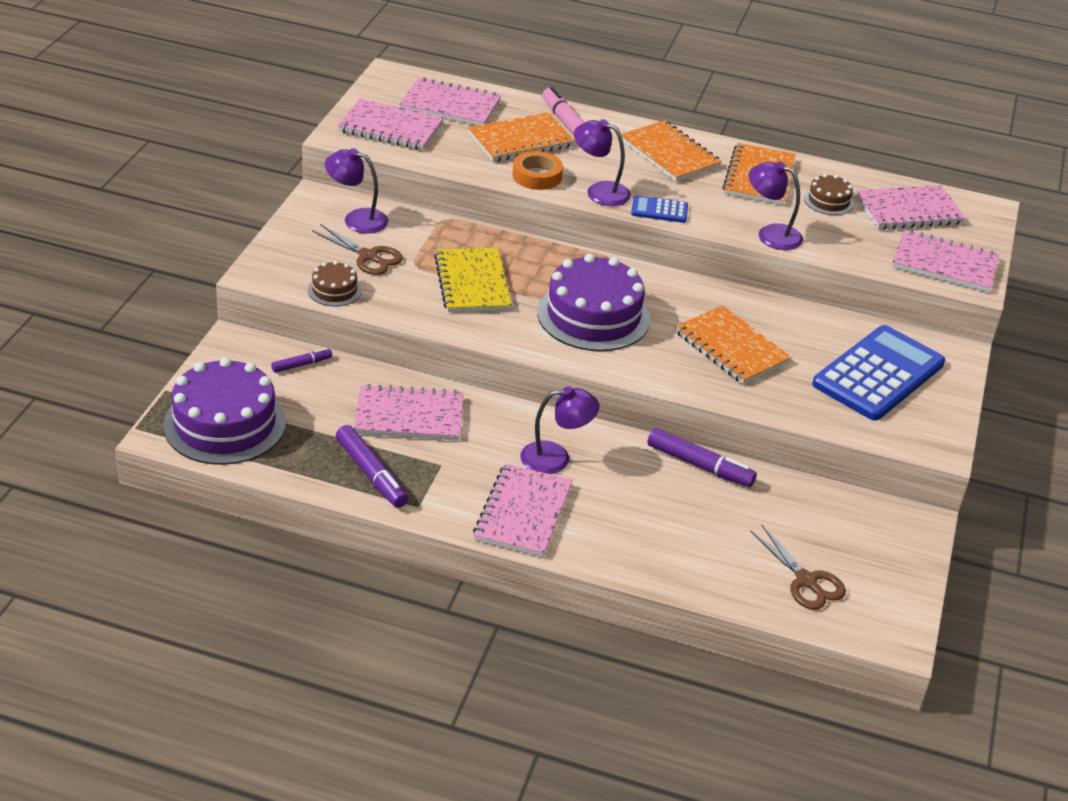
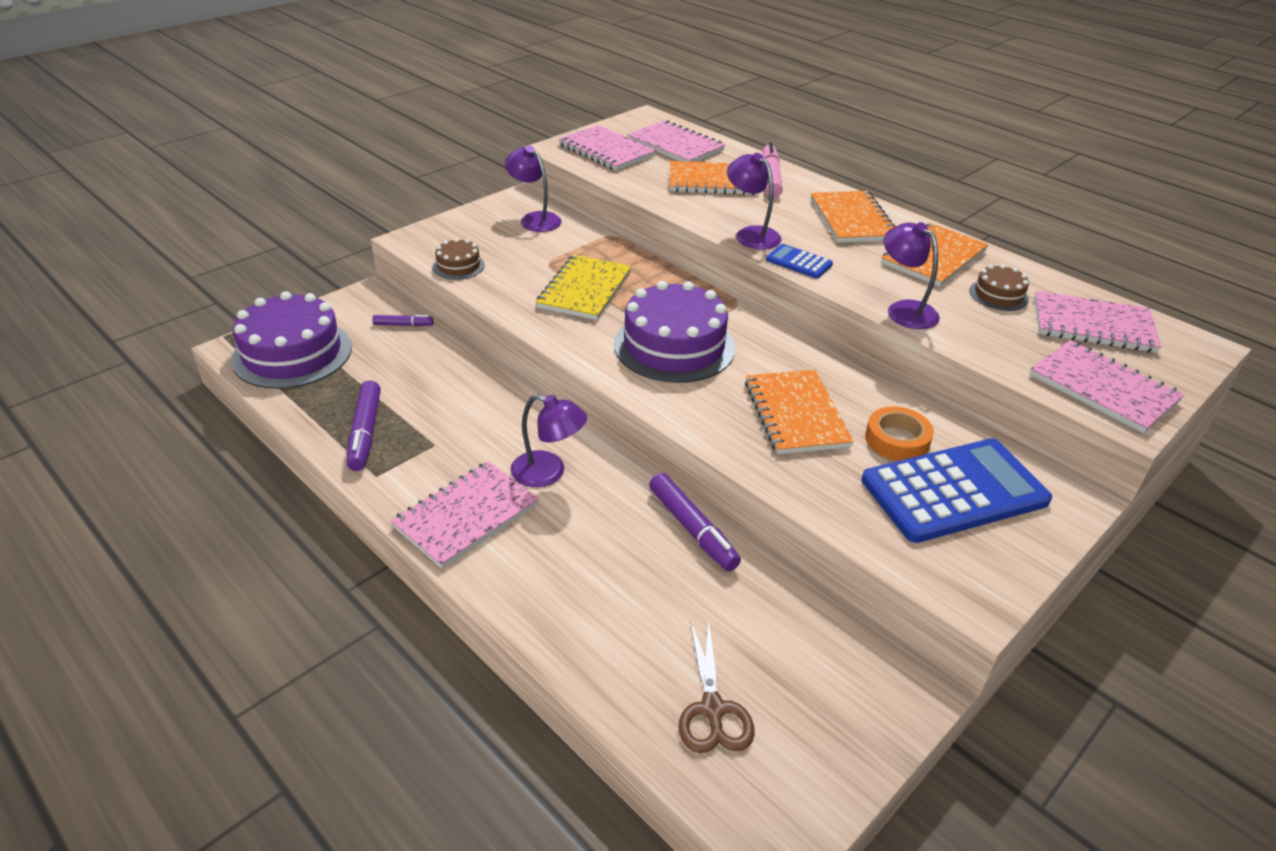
camera: 30 degrees right, 0 degrees up
brown scissors [312,224,403,275] -> none
pink notebook [354,384,464,441] -> none
orange tape [512,151,563,190] -> orange tape moved to [865,406,934,461]

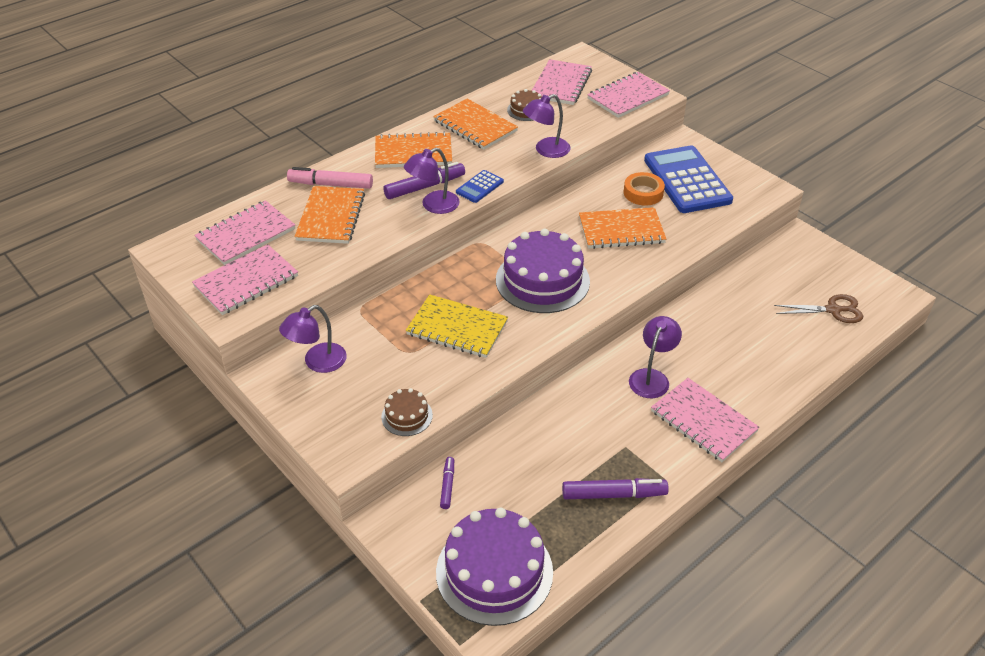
camera: 85 degrees left, 5 degrees up
purple marker [649,473,741,571] -> purple marker moved to [383,162,465,199]

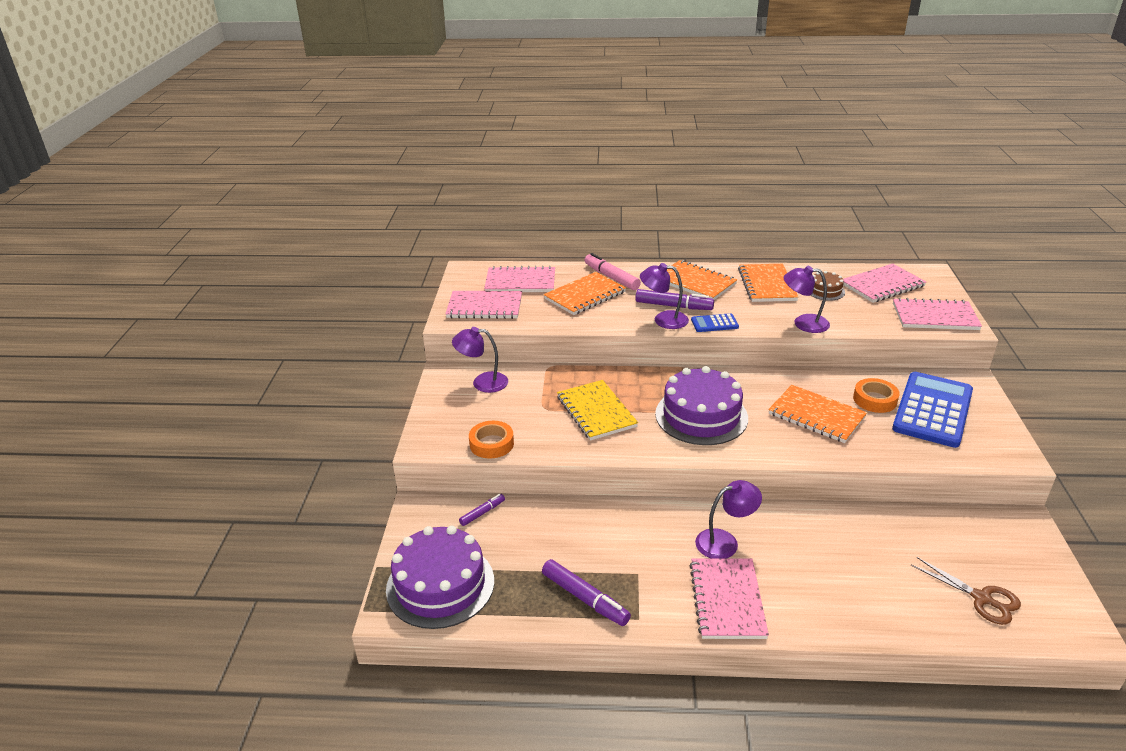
camera: 45 degrees right, 10 degrees down
brown cake [381,388,433,436] -> orange tape [469,421,514,459]

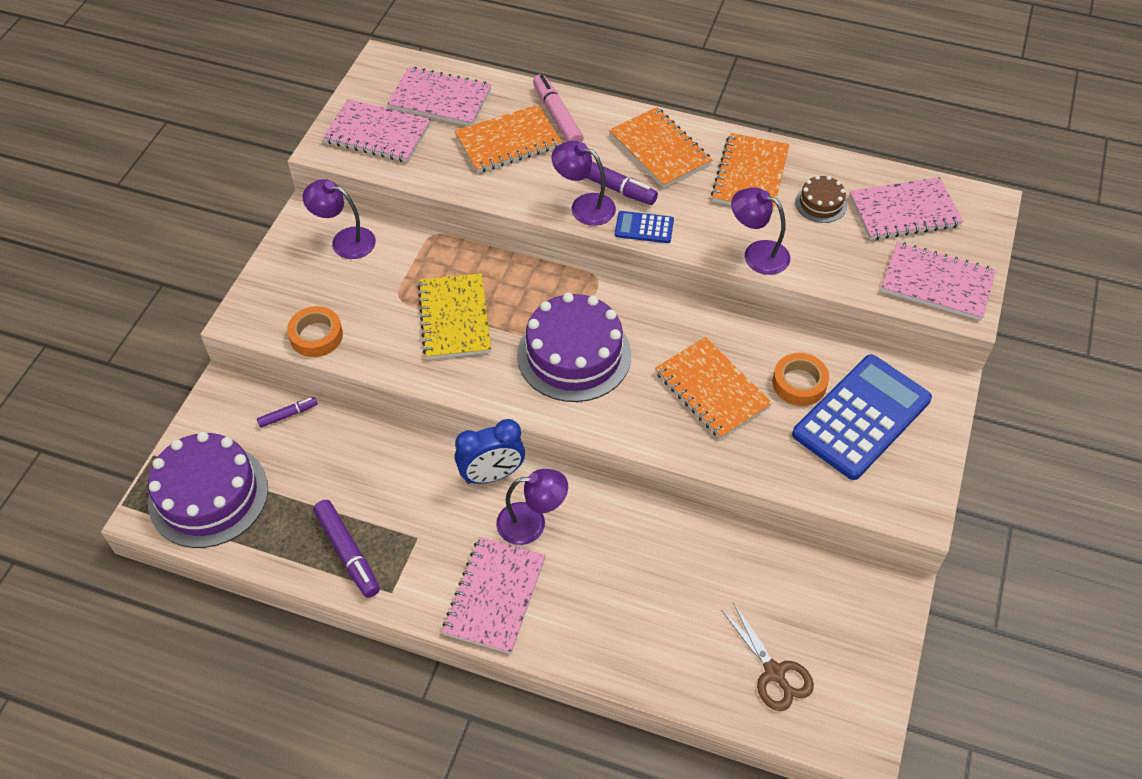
camera: 15 degrees right, 20 degrees up
none -> blue clock [455,419,525,484]

